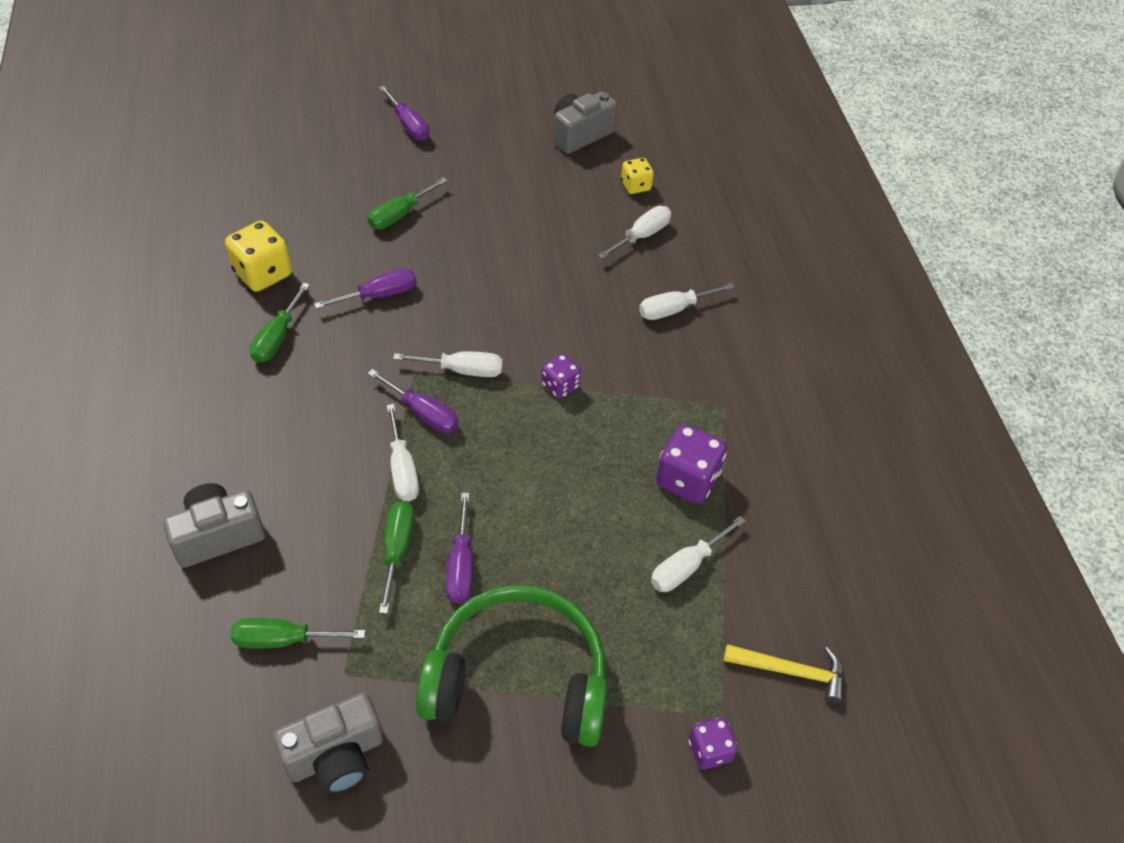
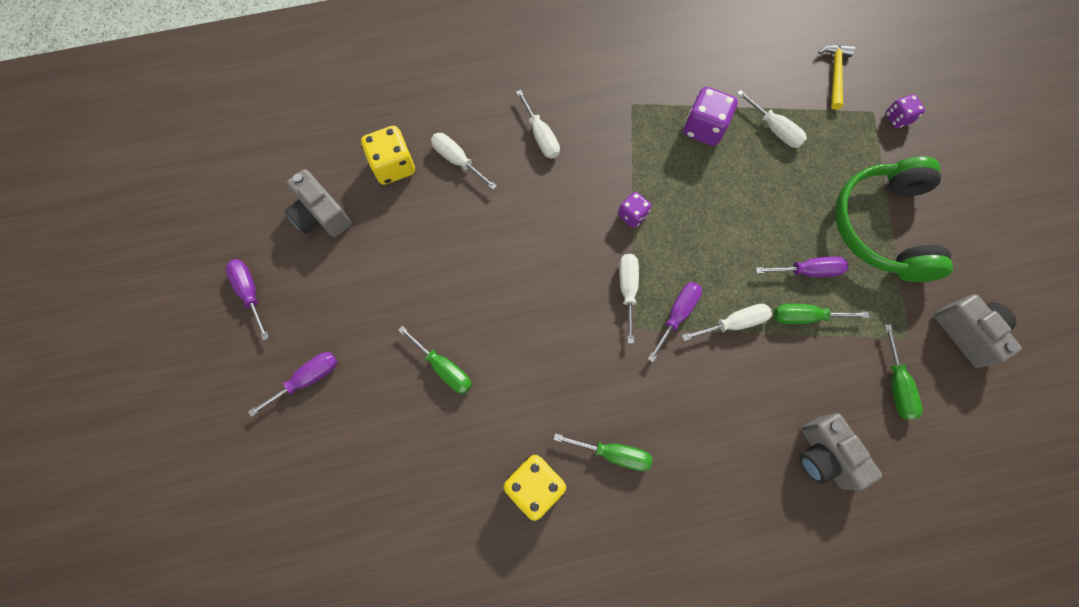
camera: 90 degrees left, 20 degrees up
purple screwdriver [314,268,417,309] -> purple screwdriver moved to [225,259,269,341]
yellow dice [621,158,654,194] -> yellow dice [361,126,415,185], size x1.68

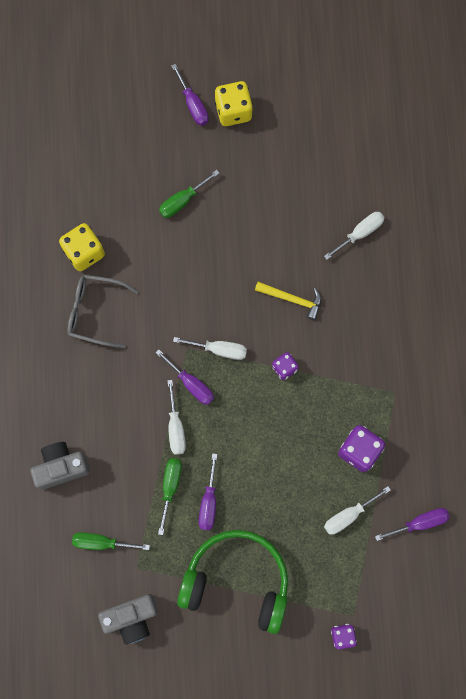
camera: 100 degrees right, 5 degrees up
purple screwdriver [225,259,269,341] -> purple screwdriver moved to [375,508,450,541]
grey camera [284,169,351,237] -> none
yellow dice [361,126,415,185] -> yellow dice moved to [215,81,253,126]
white screwdriver [516,90,560,159] -> none
green screwdriver [553,433,652,471] -> grey glasses [67,274,139,348]
yellow hammer [818,44,855,110] -> yellow hammer moved to [255,282,321,320]

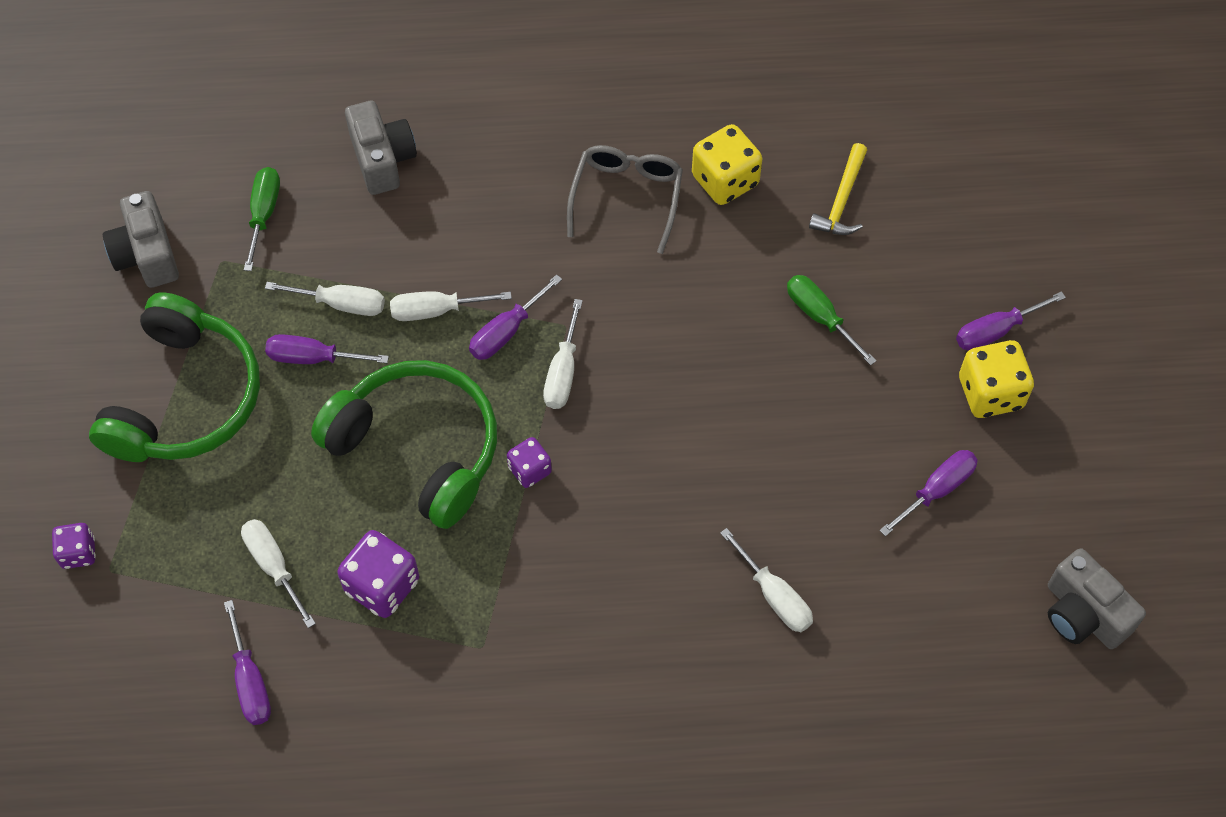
camera: 90 degrees right, 15 degrees down
green screwdriver [158,458,182,535] -> white screwdriver [265,282,385,316]
yellow hammer [255,282,321,320] -> yellow hammer moved to [809,143,867,235]
none -> green headphones [311,360,497,529]
none -> purple screwdriver [879,450,978,536]
none -> grey camera [1048,548,1146,649]

